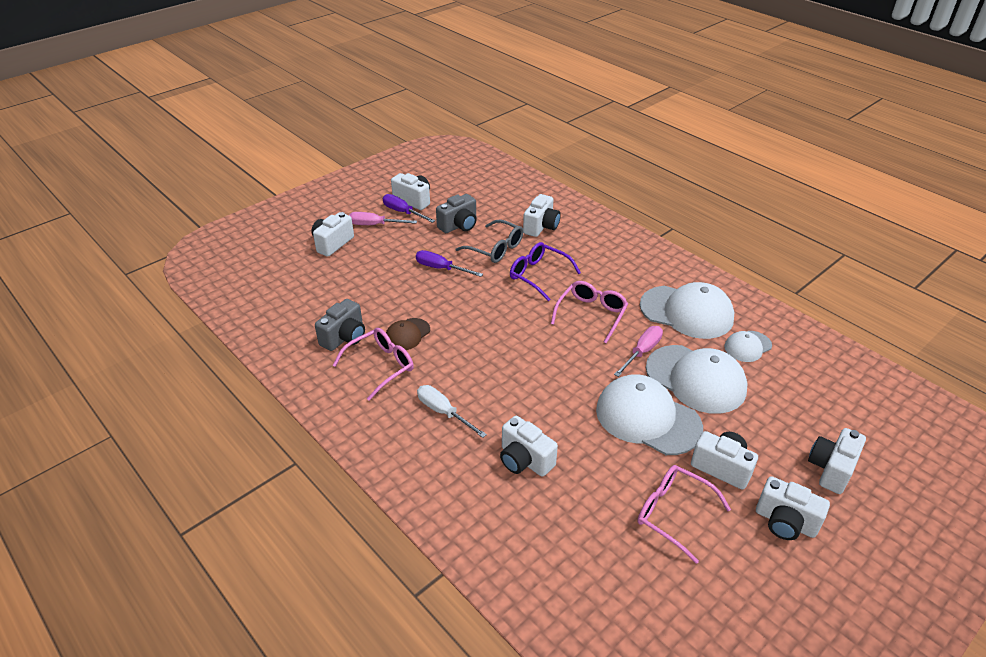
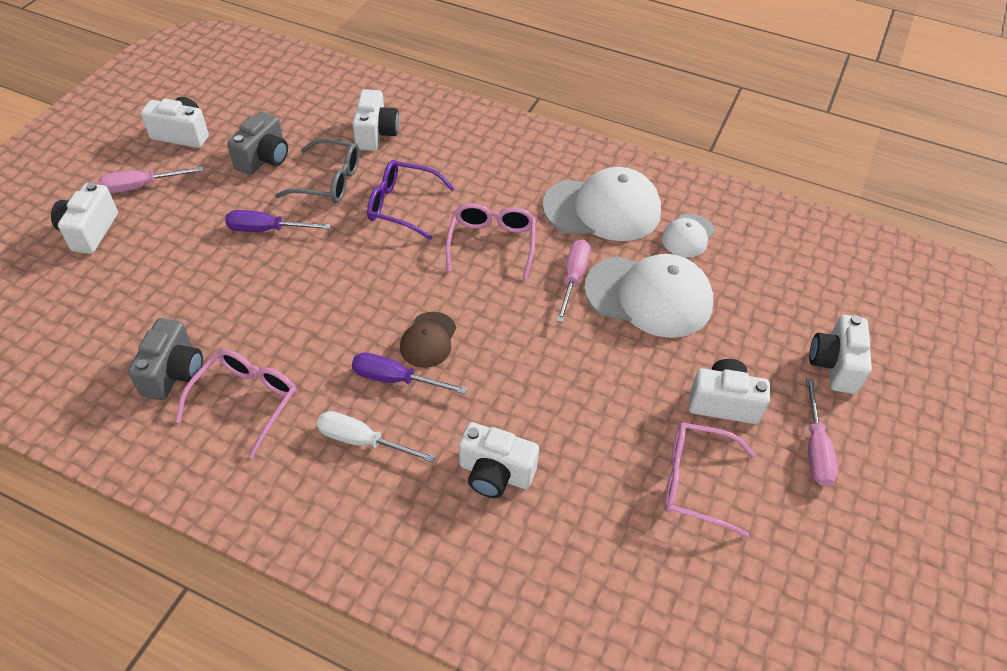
camera: 25 degrees left, 10 degrees up
purple screwdriver [383,194,435,223] -> purple screwdriver moved to [352,353,468,394]
brown cap [386,318,430,350] -> brown cap moved to [400,312,456,368]
white cap [596,374,703,455] -> none
white camera [756,476,830,540] -> pink screwdriver [806,378,838,486]

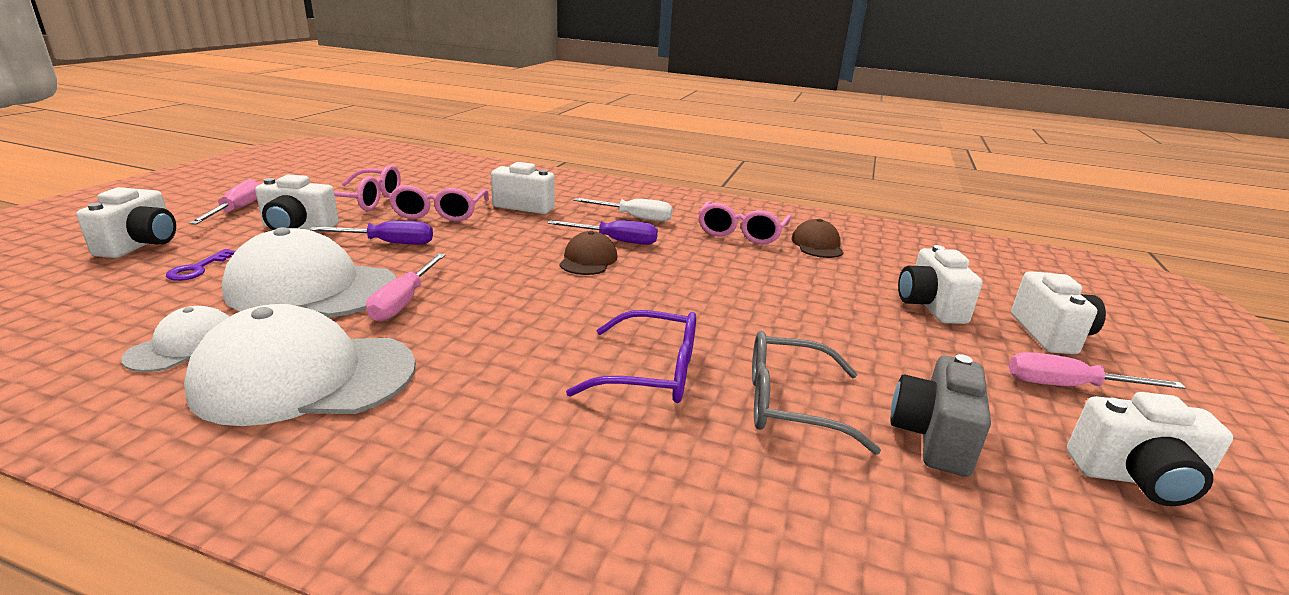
camera: 175 degrees right, 25 degrees down
pink screwdriver [98,167,204,193] -> pink screwdriver turned 150 degrees counterclockwise [1009,352,1186,389]
grey camera [128,318,203,400] -> brown cap [791,219,844,258]
purple screwdriver [225,210,331,232] -> purple screwdriver moved to [309,221,433,244]
white camera [352,89,399,151] -> white camera moved to [898,245,982,324]
pink glasses [446,203,536,279] -> pink glasses moved to [388,185,489,221]
none -> purple key [166,249,236,281]

